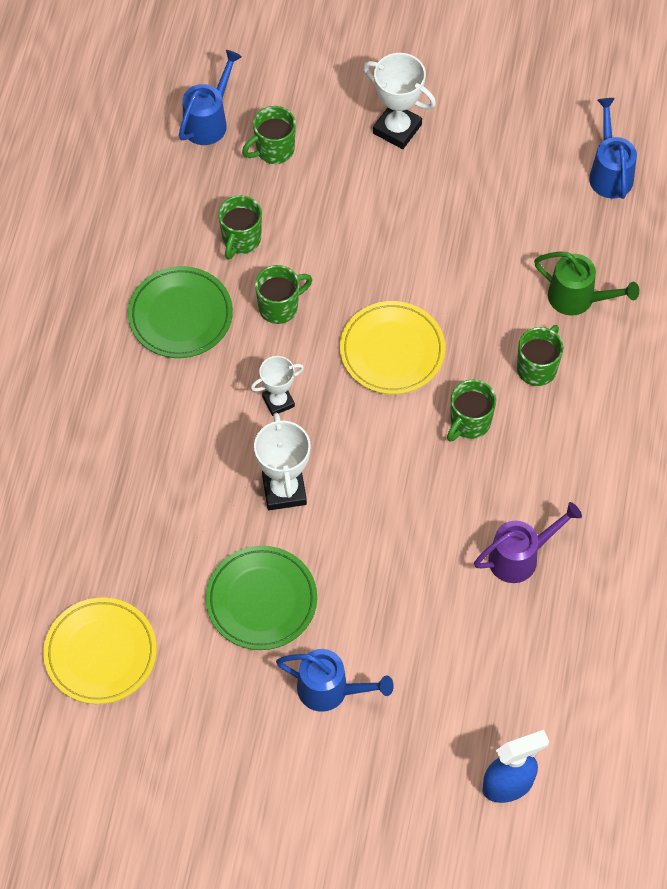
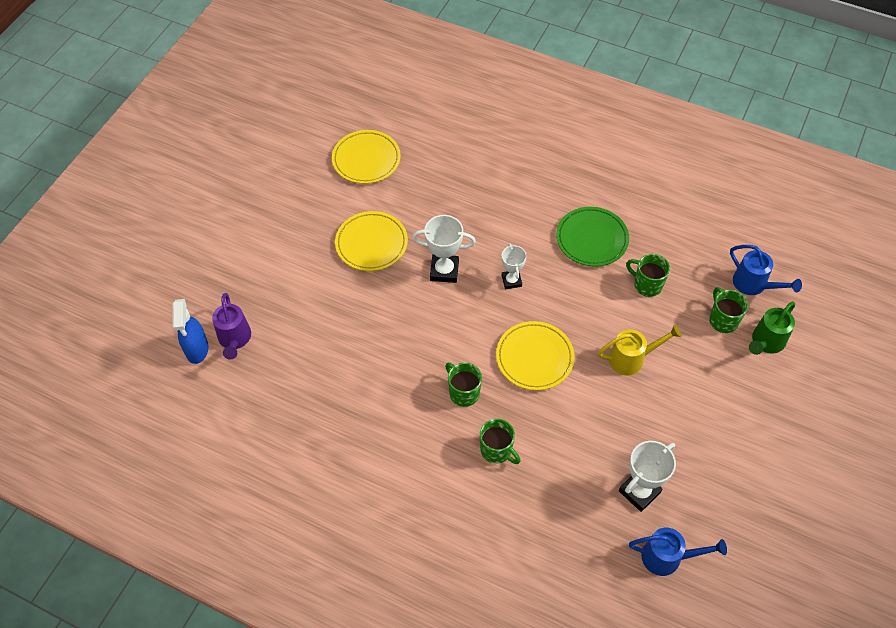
camera: 105 degrees right, 5 degrees down
green plate [205,546,317,650] -> yellow plate [335,211,408,271]
green mug [255,265,312,324] -> none
blue watering can [276,649,394,712] -> none
white trophy [363,53,436,149] -> white trophy moved to [619,441,676,512]
purple watering can [474,502,582,583] -> purple watering can moved to [212,293,251,360]
green watering can [534,251,639,316] -> green watering can moved to [749,302,795,355]
none -> yellow watering can [598,325,682,376]

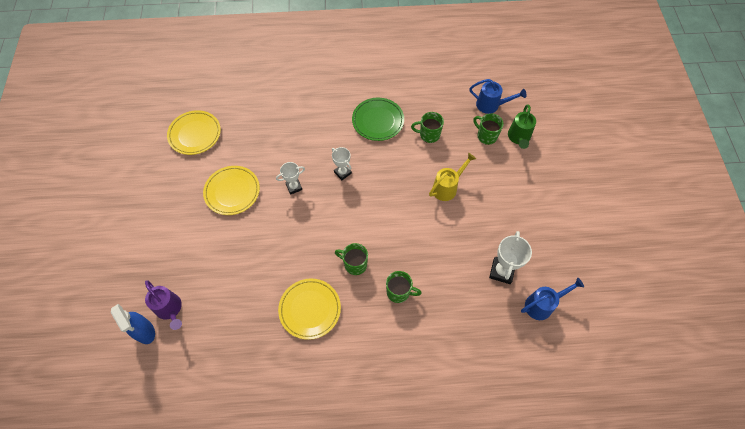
camera: 30 degrees left, 5 degrees up
white trophy [412,215,476,283] -> white trophy [276,162,305,195], size x0.65
yellow plate [496,321,575,390] -> yellow plate moved to [278,279,341,340]

